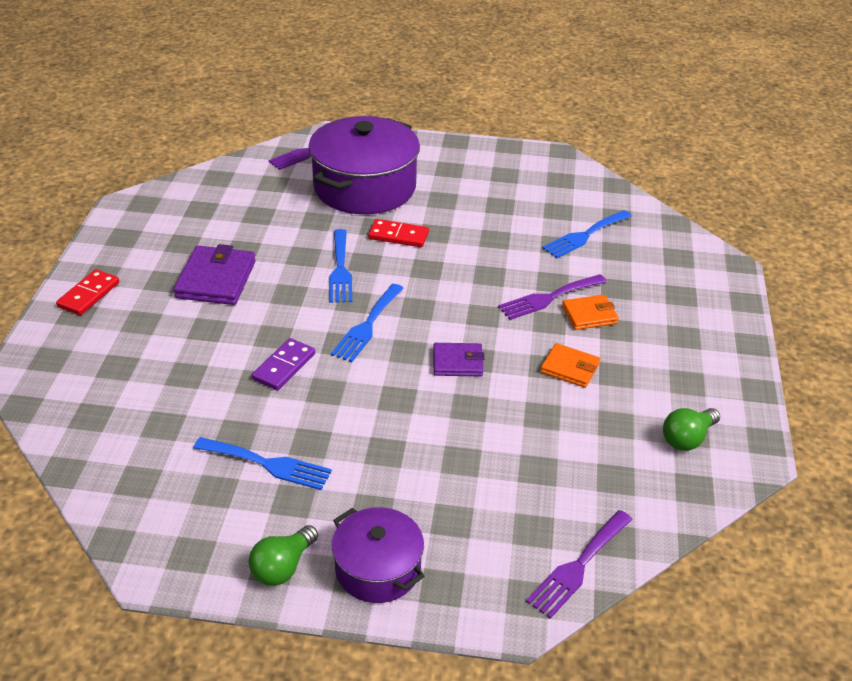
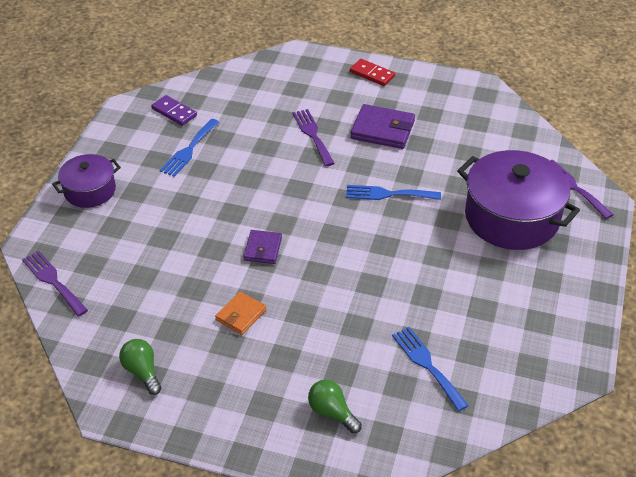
camera: 100 degrees right, 5 degrees up
green light bulb [249,525,318,586] -> green light bulb moved to [308,380,362,433]
purple domino [252,338,315,390] -> purple domino moved to [151,95,197,126]
blue fork [331,284,404,362] -> none
red domino [368,219,429,247] -> none
purple fork [498,274,607,320] -> purple fork moved to [292,109,335,166]
orange wallet [562,295,619,330] -> none

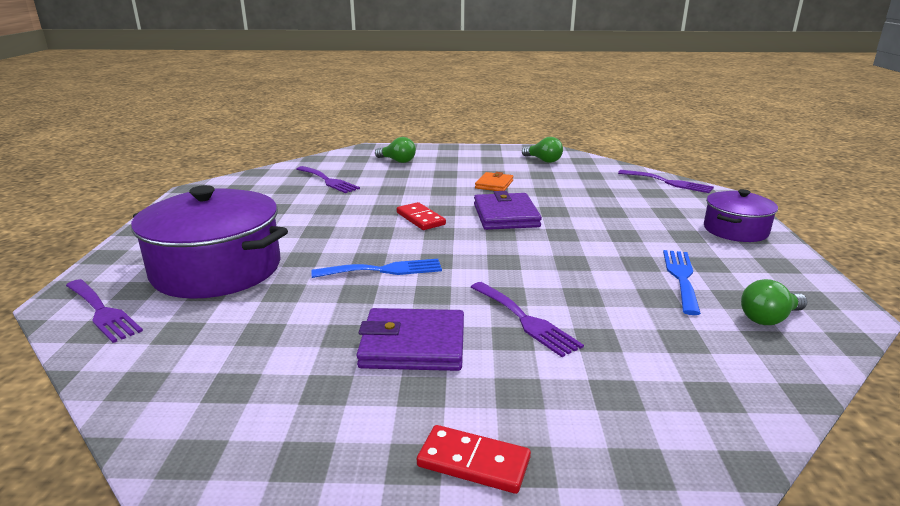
camera: 165 degrees right, 20 degrees down
purple domino [151,95,197,126] -> green light bulb [741,279,807,325]
purple wallet [244,230,282,264] -> purple wallet [474,191,542,230], size x1.64
blue fork [392,327,469,411] -> purple fork [297,166,360,193]
none -> red domino [397,202,446,230]

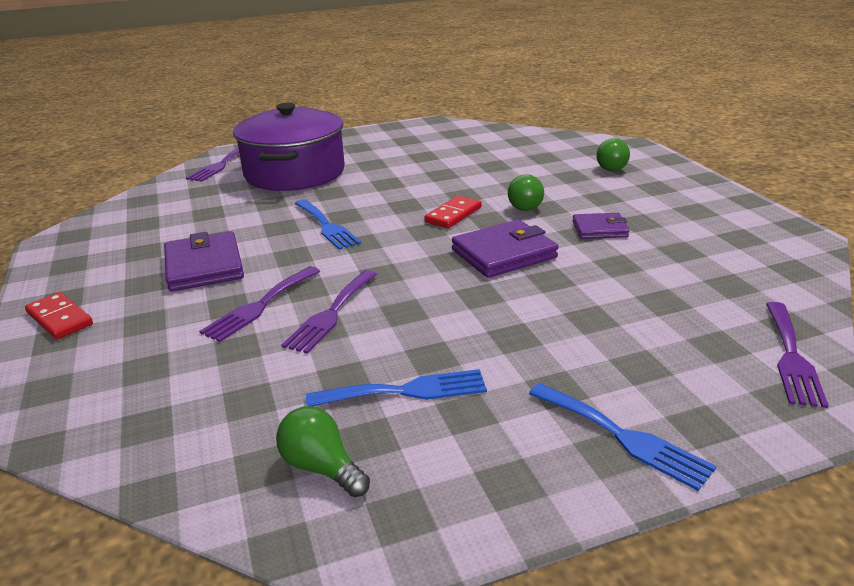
camera: 70 degrees right, 5 degrees up
purple fork [297,166,360,193] -> purple fork moved to [281,270,377,354]
red domino [417,425,531,494] -> red domino turned 45 degrees counterclockwise [25,292,93,339]
orange wallet [475,172,513,191] -> purple wallet [573,213,629,239]
green light bulb [522,137,563,163] -> green light bulb moved to [508,174,544,211]
purple pot [704,189,778,242] -> blue fork [529,383,717,491]

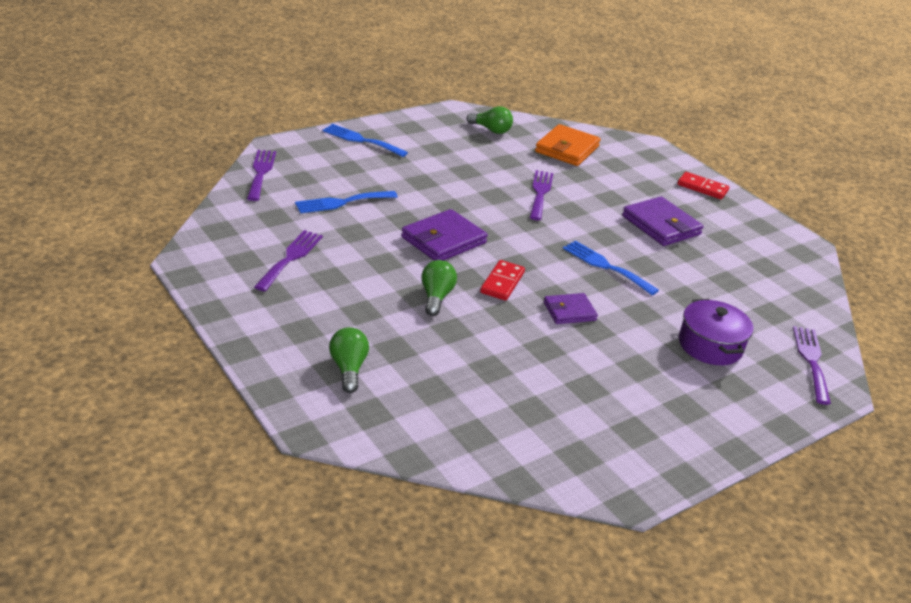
camera: 160 degrees right, 5 degrees up
purple fork [199,266,320,342] -> purple fork moved to [254,230,323,291]
purple pot [233,103,345,191] -> purple pot [679,299,753,365], size x0.56
blue fork [306,369,487,406] -> blue fork moved to [295,191,398,213]
purple wallet [573,213,629,239] -> purple wallet moved to [544,293,598,324]
none -> orange wallet [535,124,601,166]

